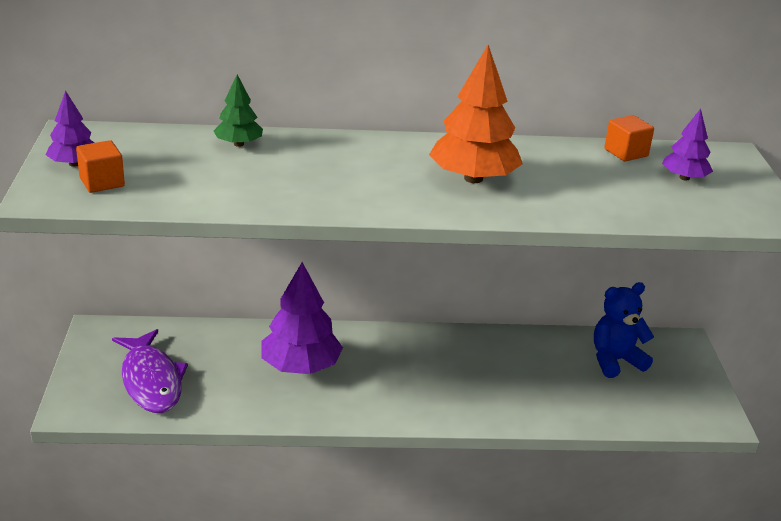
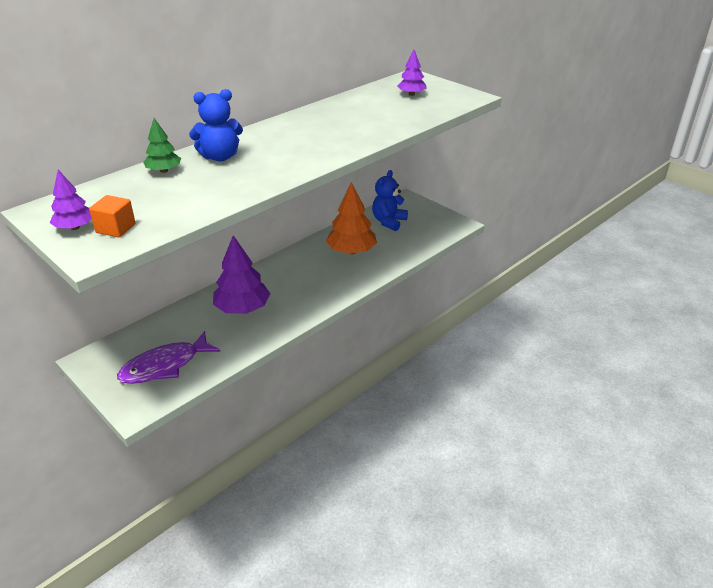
camera: 40 degrees left, 5 degrees up
purple fish [112,329,188,413] -> purple fish turned 120 degrees clockwise [117,331,220,384]
orange tree [429,45,523,183] -> orange tree moved to [326,182,377,254]
orange cube [604,115,654,161] -> none
none -> blue teddy bear [189,89,243,161]

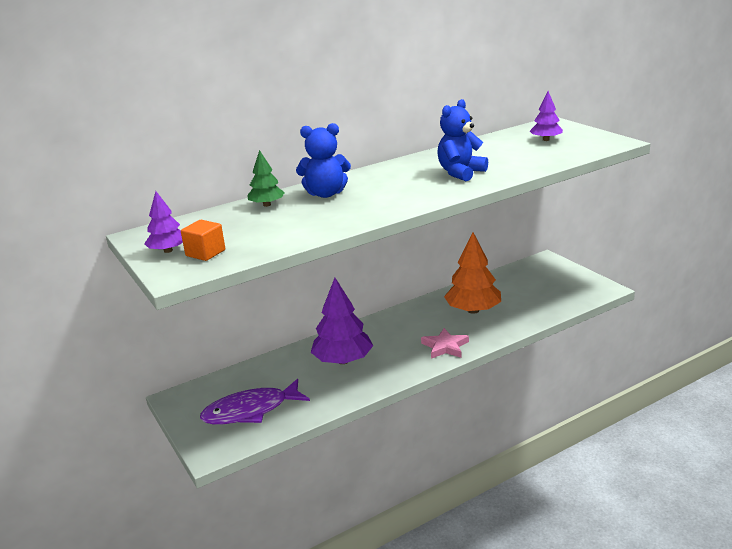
camera: 15 degrees right, 10 degrees down
blue teddy bear [372,170,408,231] -> blue teddy bear moved to [437,99,488,181]
none -> pink star [421,328,469,359]

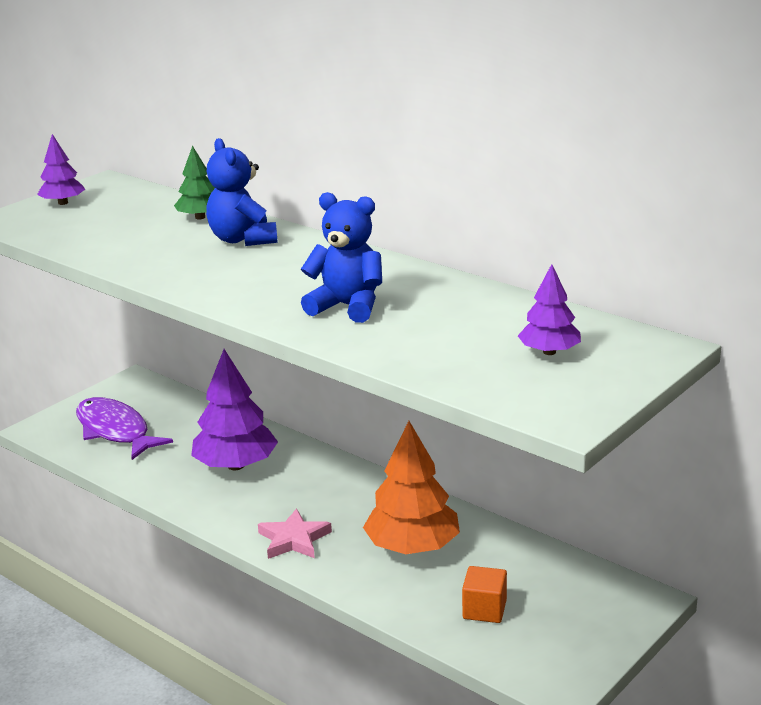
camera: 70 degrees right, 0 degrees up
orange cube [181,220,225,261] -> orange cube moved to [462,566,507,623]

